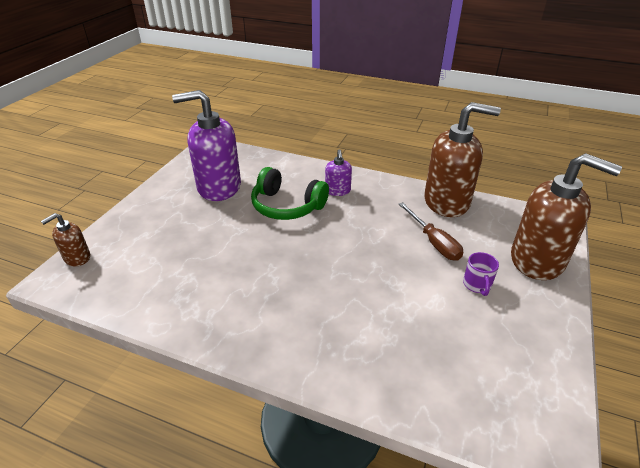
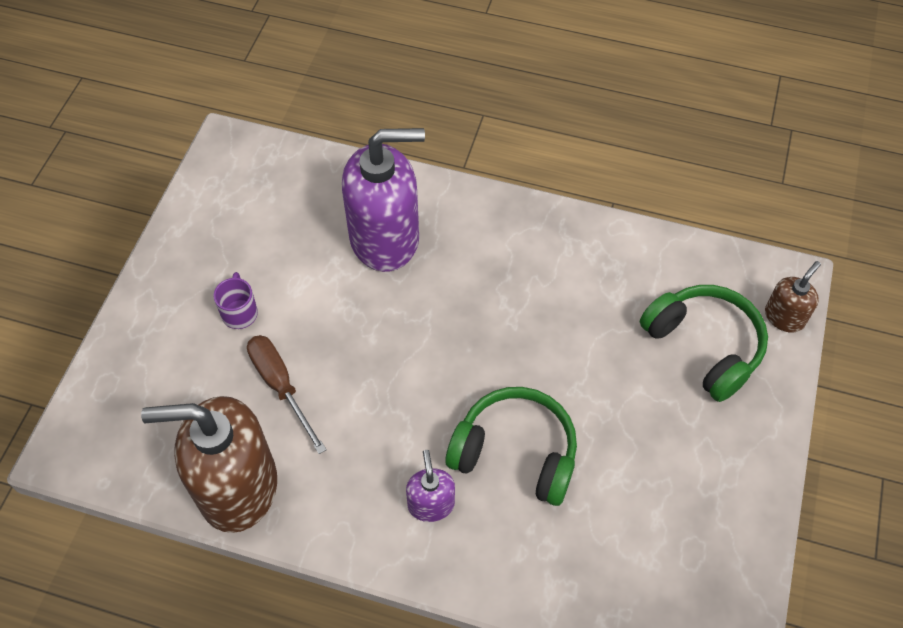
camera: 175 degrees right, 20 degrees up
purple soap dispenser [172,90,241,201] -> purple soap dispenser moved to [342,128,425,272]
brown soap dispenser [511,153,622,280] -> none
none -> green headphones [640,285,768,402]

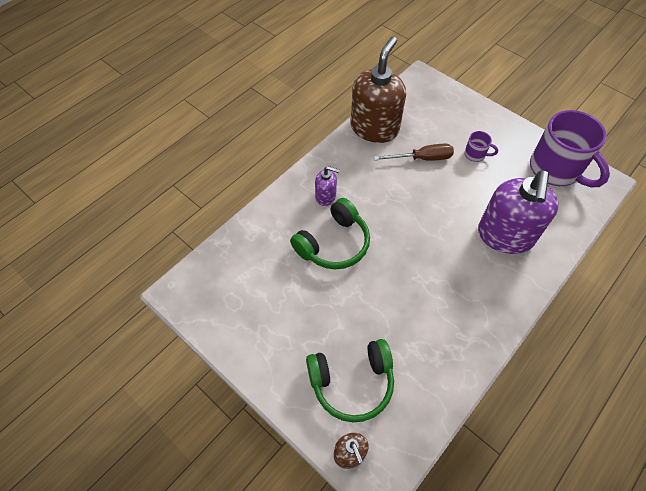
camera: 115 degrees right, 0 degrees up
none -> purple mug [530,110,610,188]

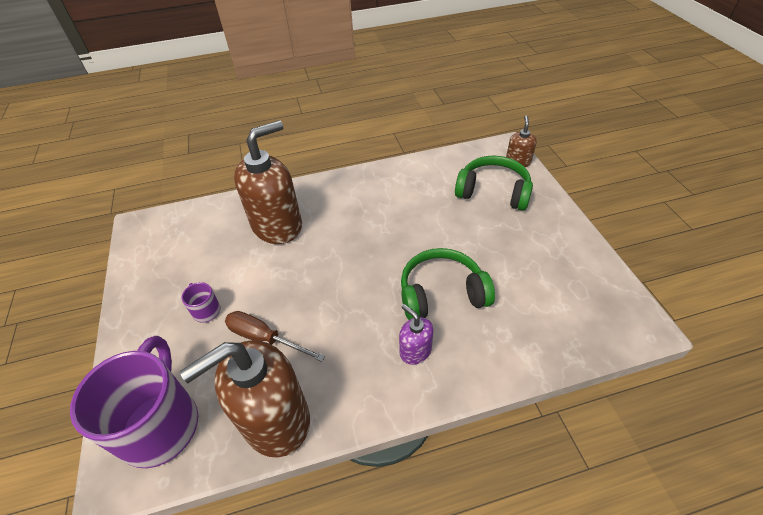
camera: 145 degrees left, 10 degrees down
purple soap dispenser [478,170,559,254] -> brown soap dispenser [234,120,302,244]
purple mug [530,110,610,188] -> purple mug moved to [70,336,198,468]

